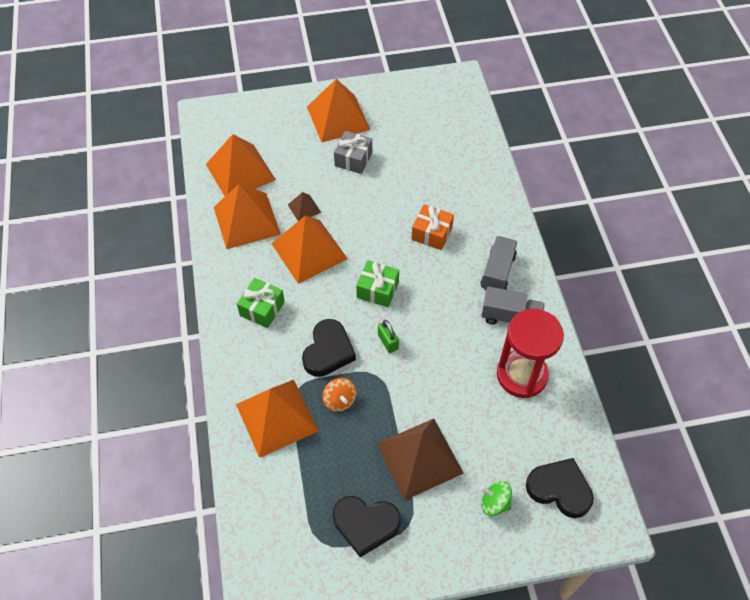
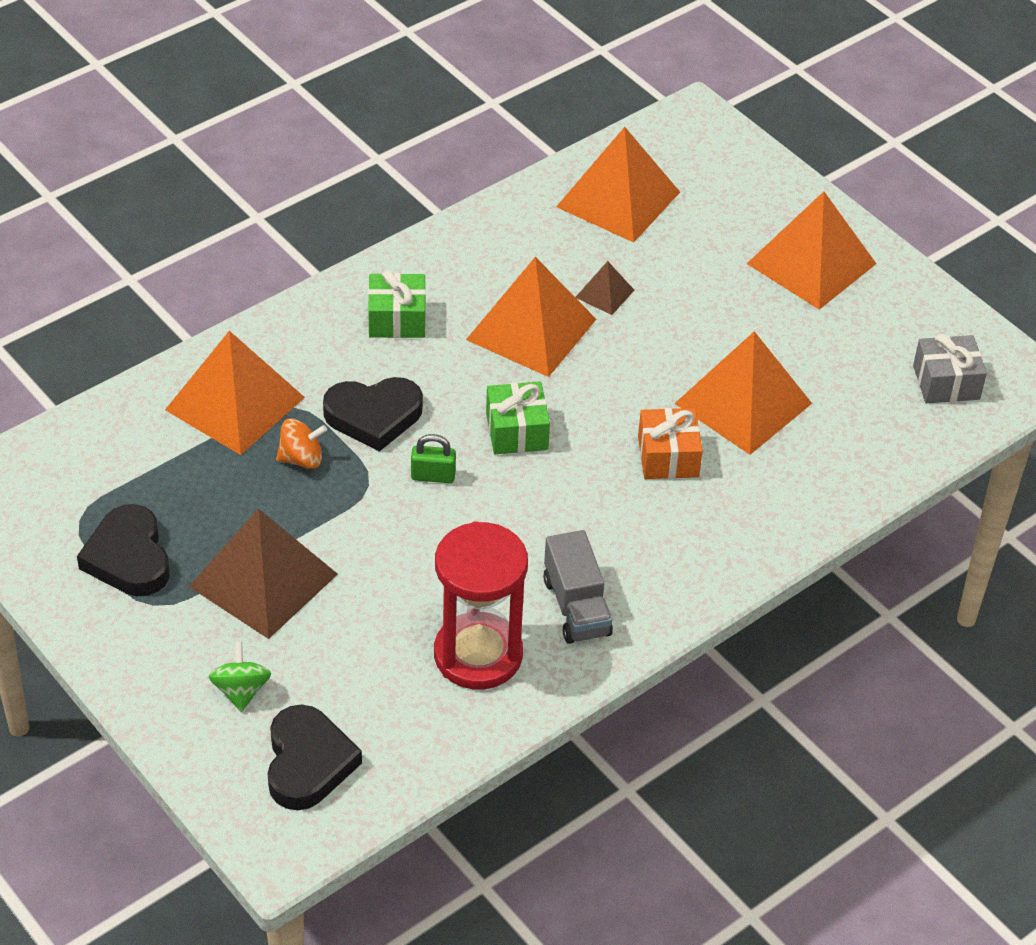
camera: 60 degrees right, 10 degrees down
orange pyramid [214,184,281,249] -> orange pyramid moved to [674,331,812,455]
orange spinning top [322,378,357,412] -> orange spinning top turned 135 degrees counterclockwise [276,419,327,469]
grey gift [334,131,372,174] -> grey gift moved to [913,334,987,403]
green padlock [378,320,399,353] -> green padlock turned 60 degrees clockwise [411,434,456,483]
grey truck [481,236,517,290] -> none

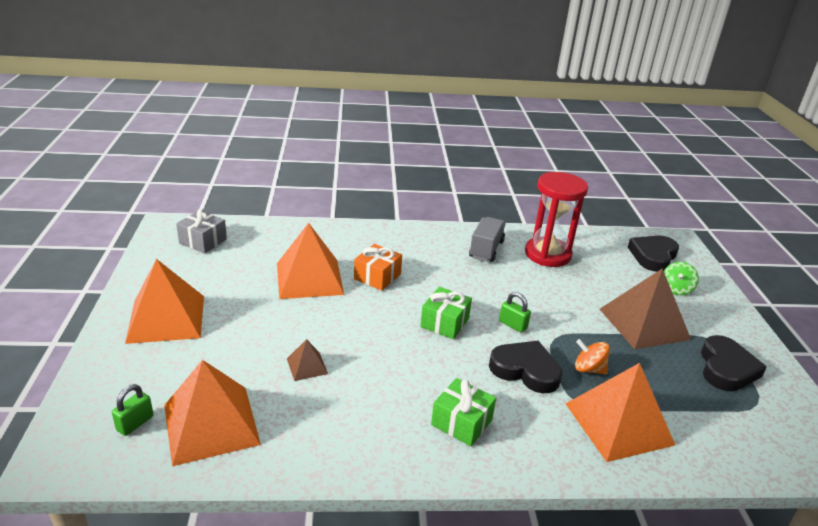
camera: 145 degrees left, 15 degrees down
orange pyramid [466,257,597,377] -> none
none -> green padlock [112,384,153,436]

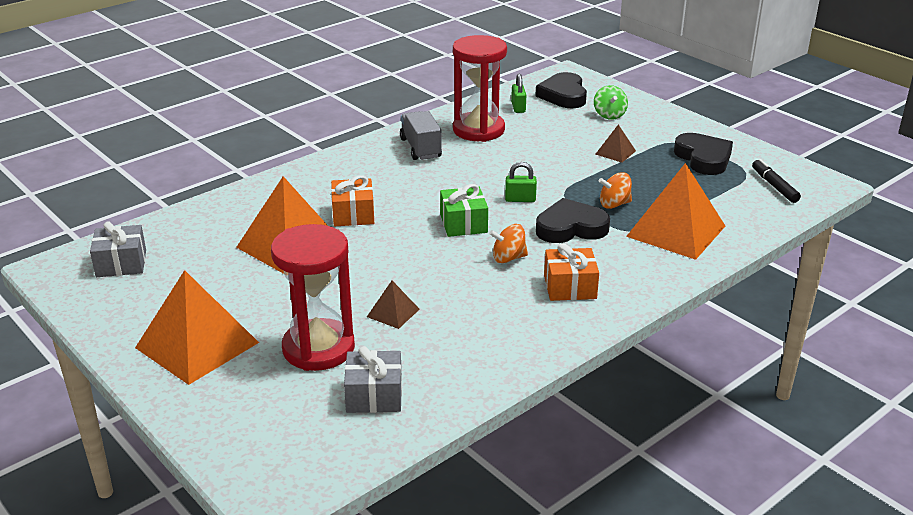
camera: 35 degrees left, 0 degrees up
green padlock [112,384,153,436] -> green padlock moved to [511,73,526,113]
orange pyramid [164,360,261,466] -> grey gift [344,346,402,413]
green gift [431,378,496,446] -> orange gift [544,243,599,301]
brown pyramid [600,268,691,349] -> brown pyramid [595,124,636,162], size x0.46
none -> red hourglass [271,224,355,371]
none -> orange spinning top [489,224,528,263]
none -> black marker [752,159,801,203]

